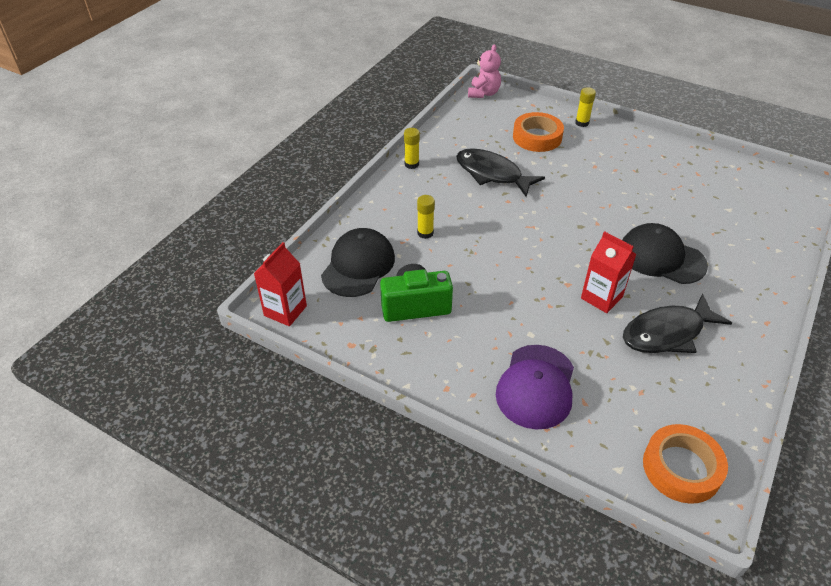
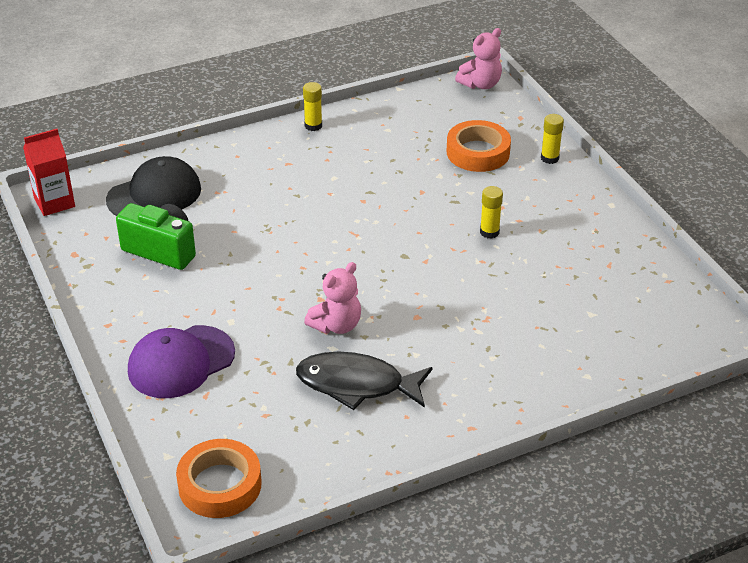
camera: 35 degrees right, 5 degrees down
yellow glue stick [417,195,435,239] -> yellow glue stick moved to [480,186,503,239]
black fish [456,148,545,197] -> none
red carton [581,231,636,313] -> pink teddy bear [304,262,361,334]
black cap [622,223,708,284] -> none

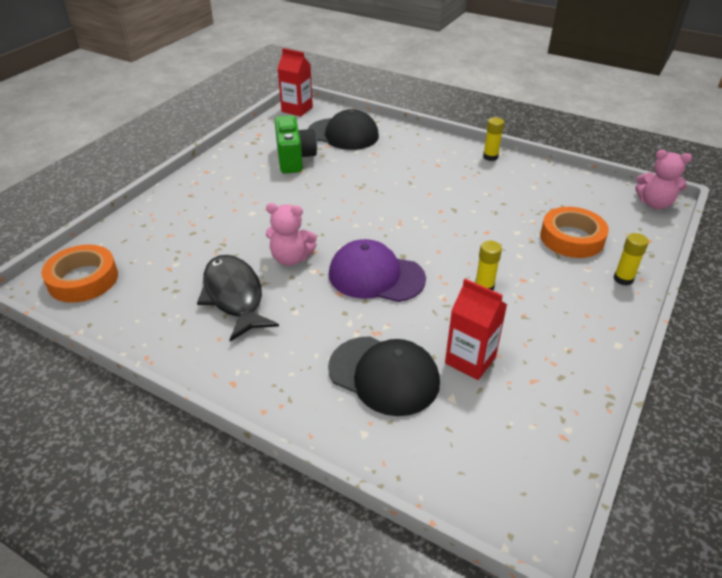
camera: 55 degrees right, 0 degrees up
purple cap [128,325,235,398] -> purple cap moved to [329,239,426,302]
none -> black cap [328,336,440,416]
none -> red carton [445,279,507,380]

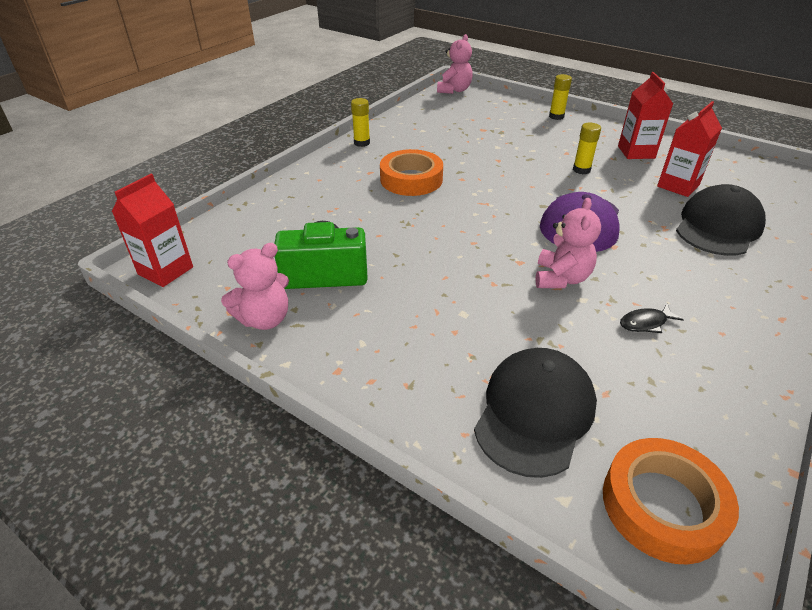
camera: 85 degrees left, 0 degrees up
black fish [197,255,279,342] -> black fish [620,304,684,333], size x0.43
black cap [308,109,379,150] -> black cap moved to [474,348,597,478]
orange tape [540,207,609,258] -> orange tape moved to [380,149,443,196]
none -> pink teddy bear [221,243,289,330]
none -> red carton [618,72,673,159]

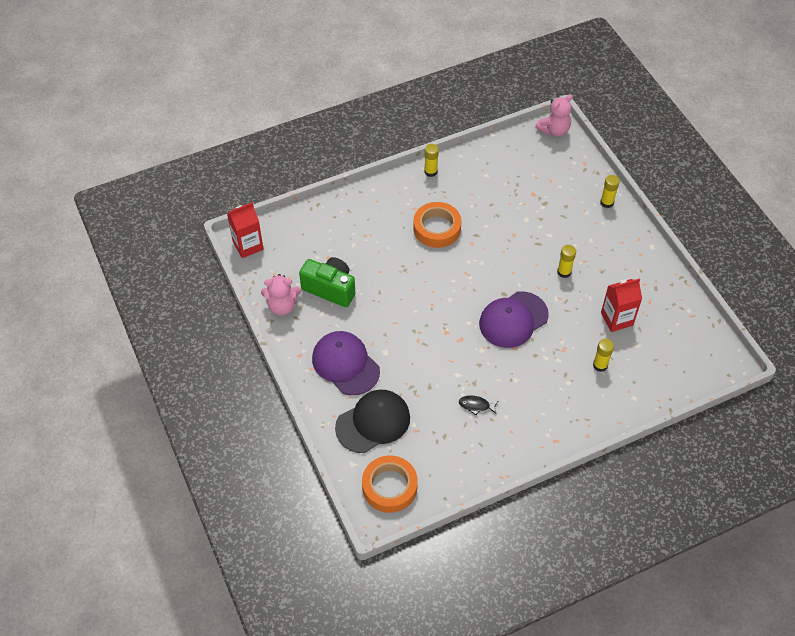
camera: 30 degrees right, 15 degrees up
pink teddy bear [535,198,601,288] -> none
red carton [618,72,673,159] -> none
black cap [676,184,766,256] -> yellow glue stick [593,339,614,372]
none -> purple cap [312,331,380,395]

